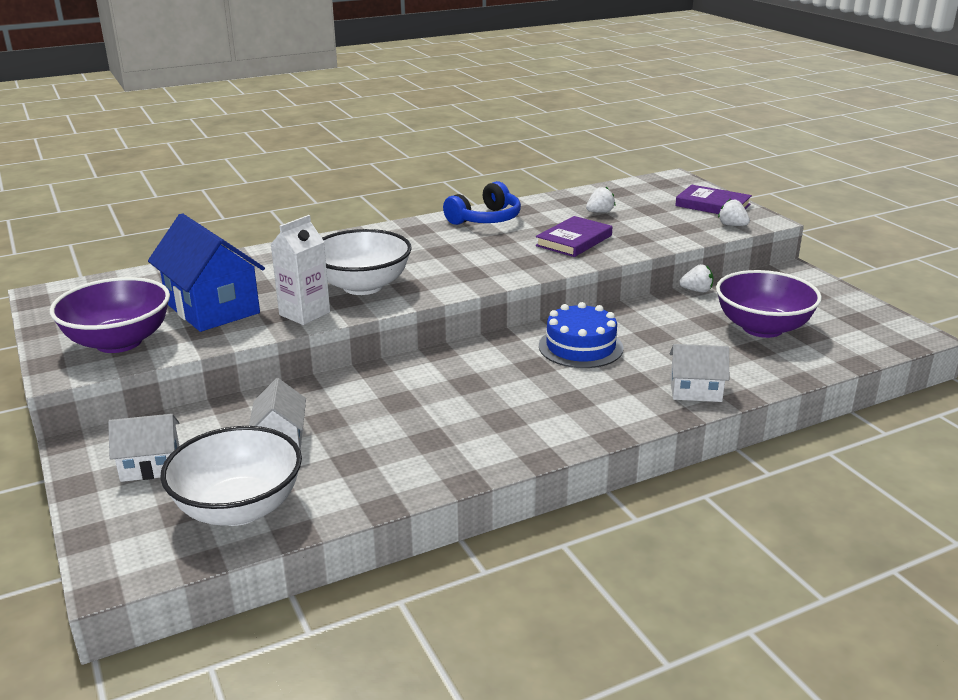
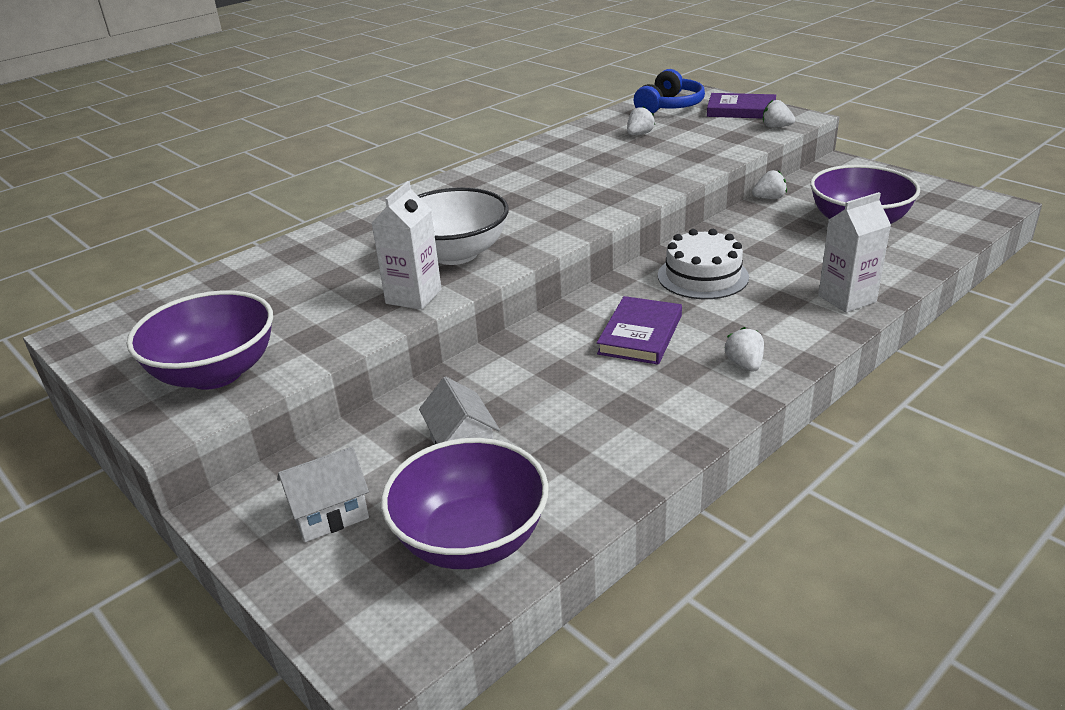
camera: 15 degrees left, 5 degrees up
blue house [148,213,265,332] -> none
white bowl [160,426,302,526] -> purple bowl [381,438,549,569]
blue headphones [443,181,521,225] -> blue headphones moved to [634,69,705,113]
purple book [536,216,612,257] -> purple book moved to [597,296,682,365]
blue cake [539,302,623,368] -> white cake [658,229,749,299]
white house [670,344,729,402] -> white carton [818,192,891,313]
none -> white strawberry [724,327,764,371]

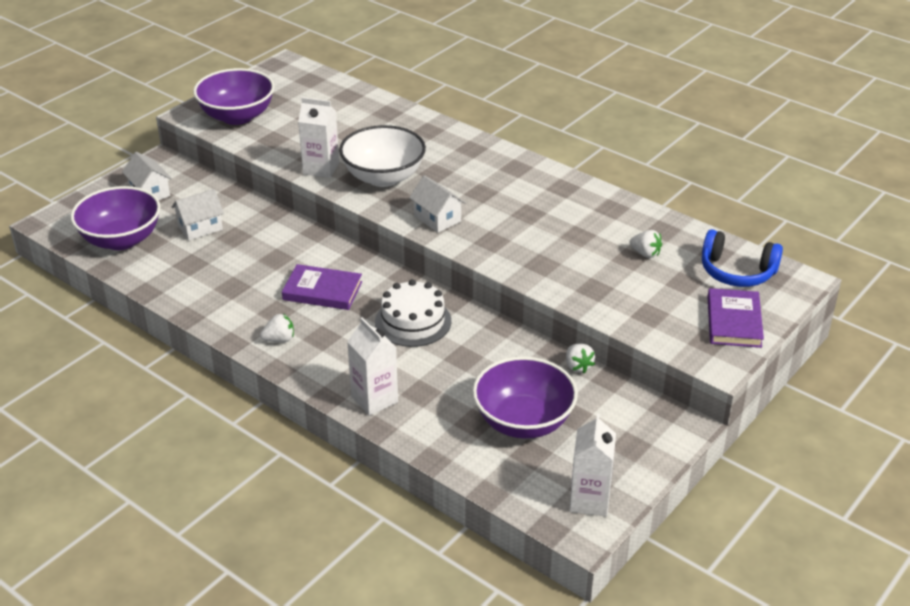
camera: 80 degrees right, 5 degrees up
white strawberry [763,100,795,128] -> none
none -> white house [409,175,466,233]
none -> white carton [569,413,616,516]

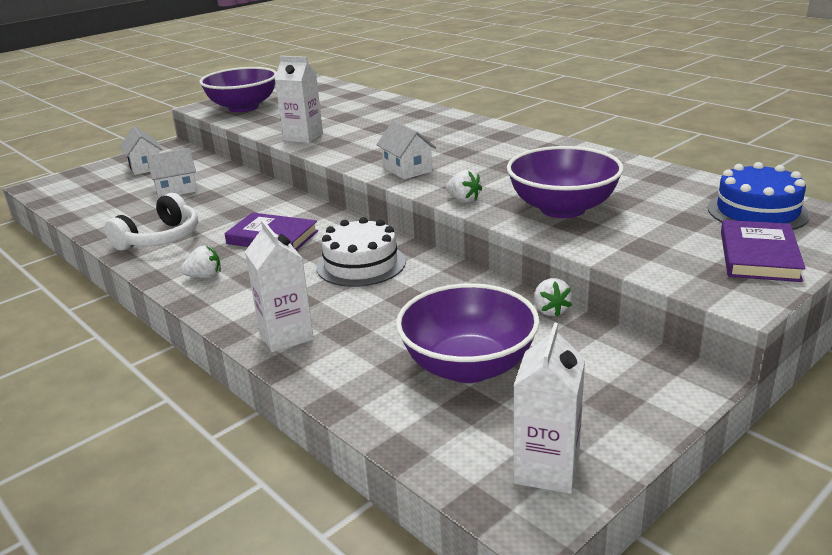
camera: 10 degrees right, 10 degrees down
purple bowl [71,186,161,250] -> purple bowl moved to [507,146,624,218]
white bowl [339,125,426,187] -> none
white strawberry [630,230,662,258] -> white strawberry moved to [446,170,482,203]
blue headphones [702,229,783,287] -> blue cake [708,162,810,230]
none -> white headphones [105,193,198,250]

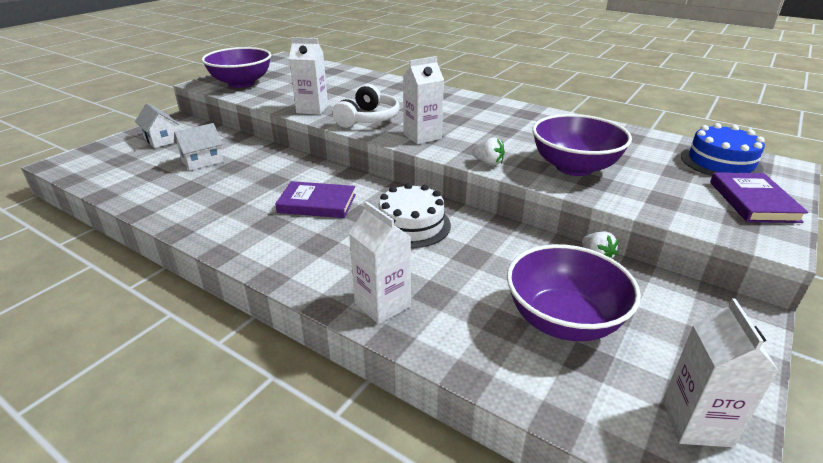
camera: 15 degrees left, 5 degrees up
white headphones [105,193,198,250] -> white headphones moved to [332,84,399,128]
white strawberry [180,246,221,278] -> none
white house [376,121,436,179] -> white carton [403,56,444,144]

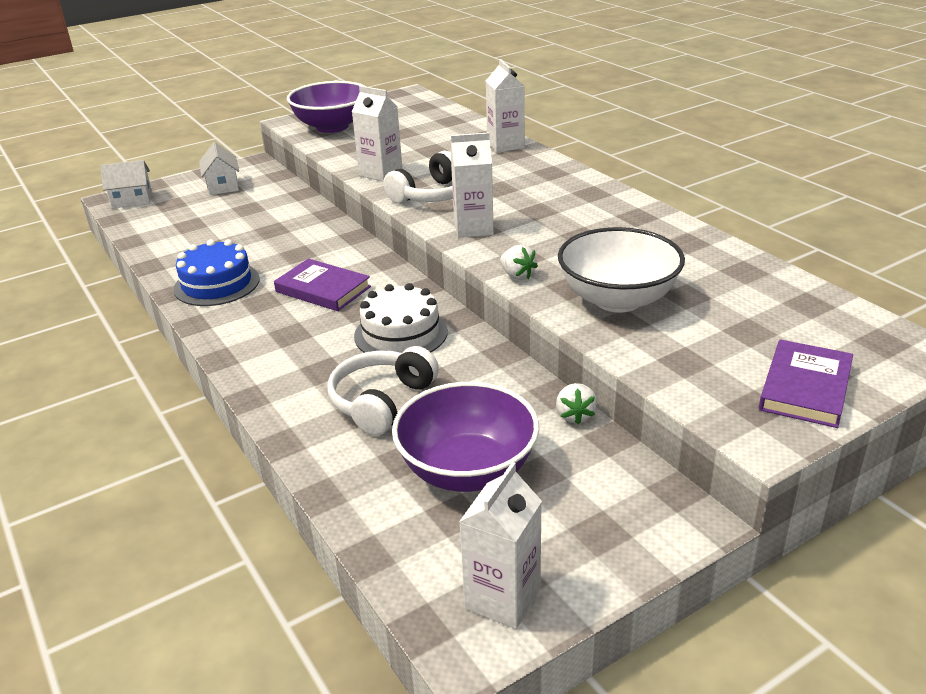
camera: 25 degrees right, 0 degrees up
white house [174,123,223,171] -> white house moved to [100,160,152,208]
white carton [349,201,411,324] -> white carton moved to [486,59,525,152]
purple bowl [532,114,632,176] -> white bowl [558,227,685,312]
blue cake [681,123,765,176] -> blue cake moved to [173,239,260,306]
none -> white headphones [327,346,439,436]

